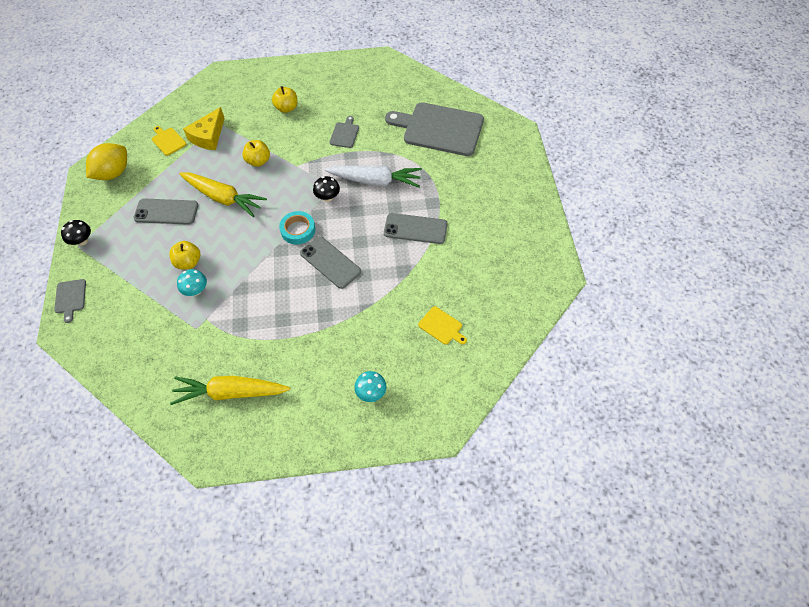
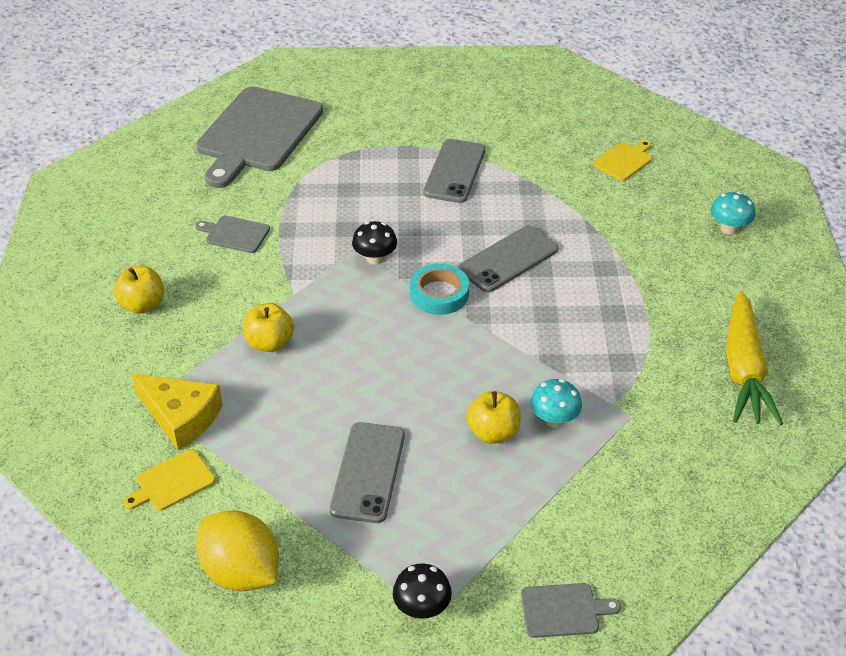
camera: 85 degrees left, 15 degrees down
yellow carrot [179,172,267,217] -> none
white carrot [325,166,422,188] -> none

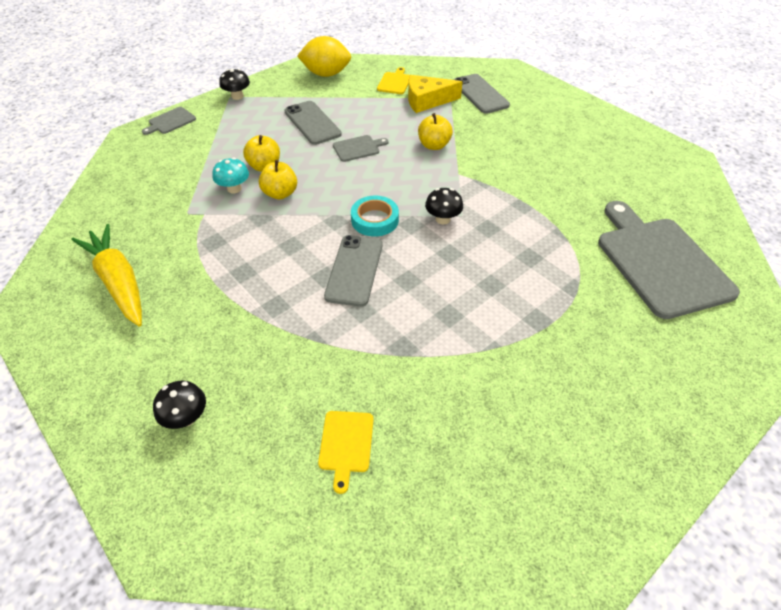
camera: 140 degrees right, 5 degrees up
yellow apple [114,266,164,314] -> yellow apple moved to [259,160,297,200]
grey cutting board [195,215,270,253] -> grey cutting board moved to [333,135,389,162]
grey phone [423,139,486,203] -> grey phone moved to [454,74,510,114]
turquoise mushroom [711,192,755,234] -> black mushroom [153,381,206,429]

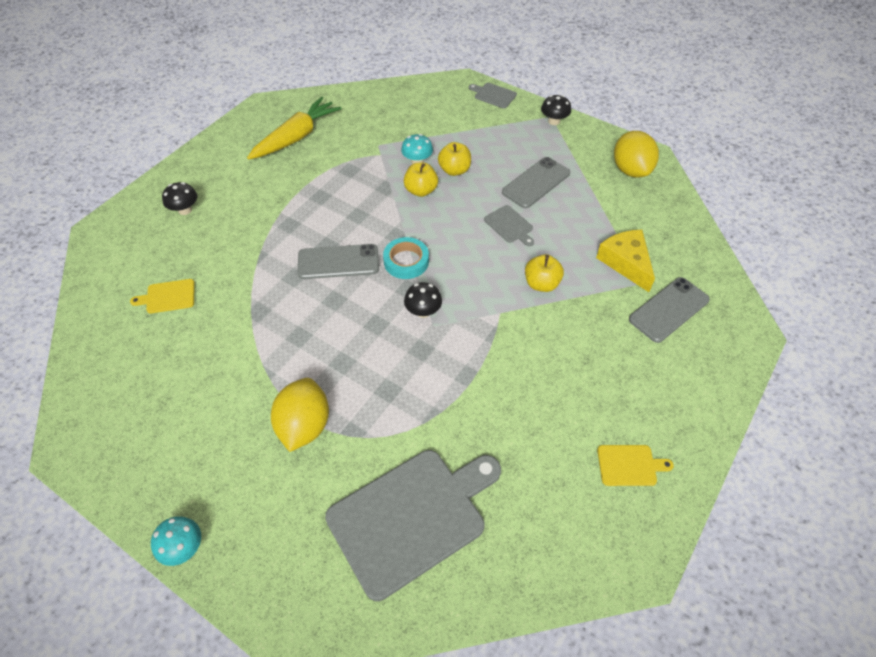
camera: 75 degrees right, 5 degrees up
yellow cutting board [377,67,410,94] -> yellow cutting board moved to [597,445,674,486]
none -> turquoise mushroom [151,516,201,566]
none -> yellow lemon [271,378,329,452]

